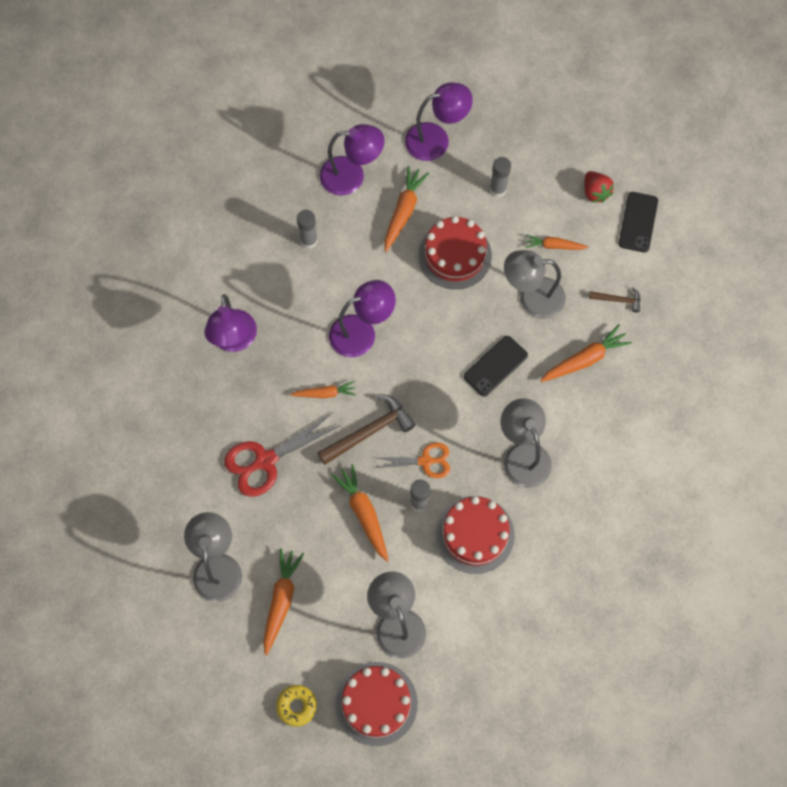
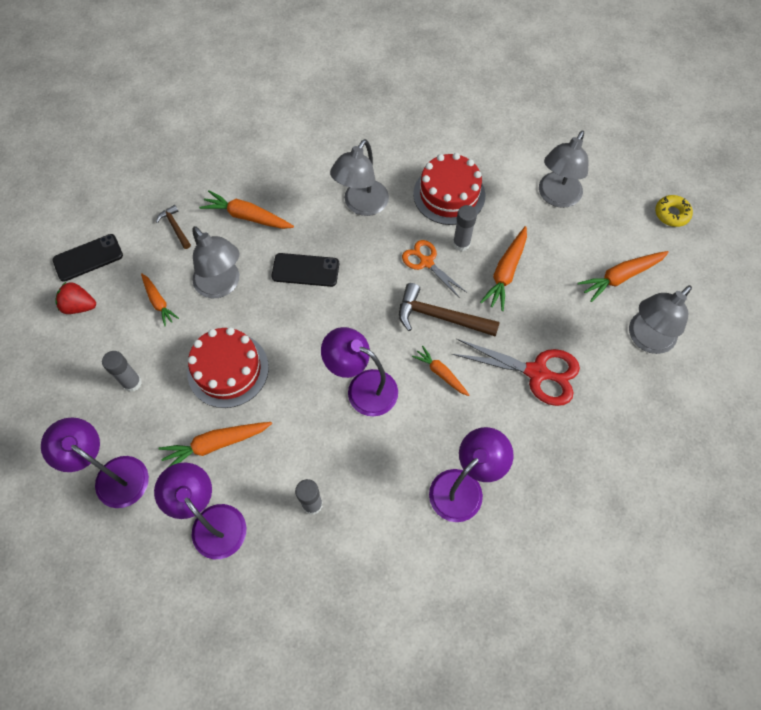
camera: 130 degrees left, 5 degrees down
red cake [335,662,418,746] -> none
red strawberry [584,171,614,203] -> red strawberry turned 105 degrees counterclockwise [55,282,96,314]

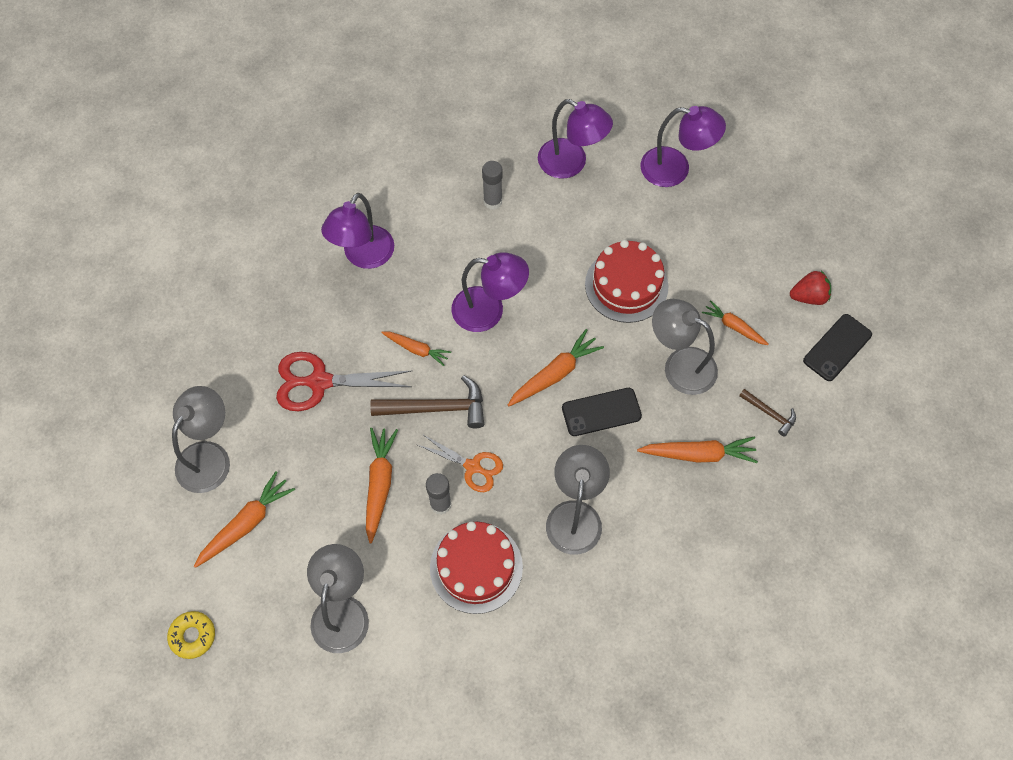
camera: 160 degrees right, 0 degrees up
grey glue stick [102,351,142,392] -> none
orange carrot [159,422,272,467] -> orange carrot moved to [508,329,604,406]

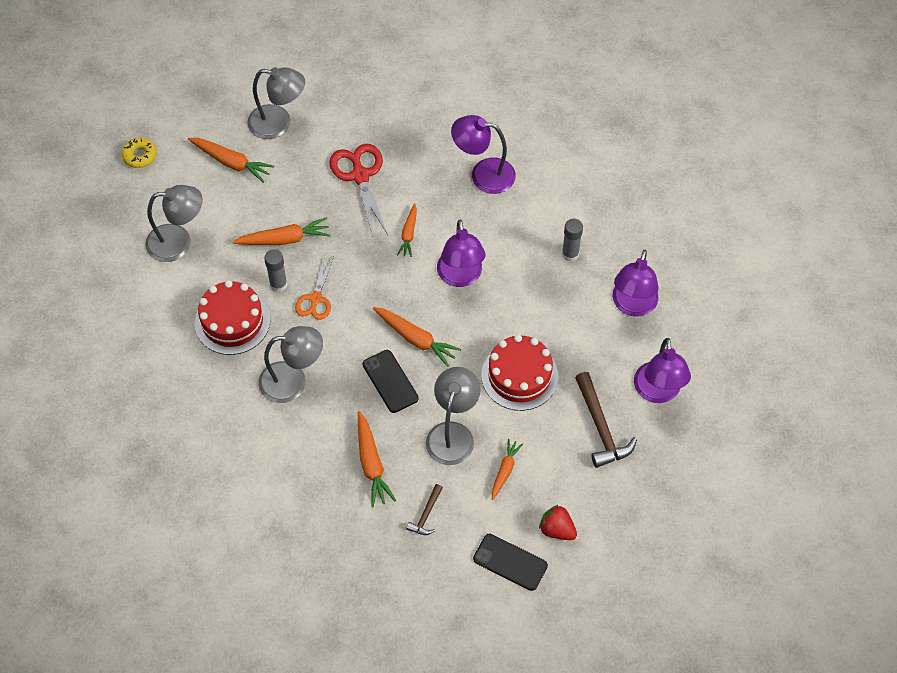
camera: 75 degrees right, 5 degrees down
brown hammer [370,375,484,428] -> brown hammer moved to [575,372,637,468]
red strawberry [790,271,831,305] -> red strawberry turned 150 degrees clockwise [539,505,577,540]

